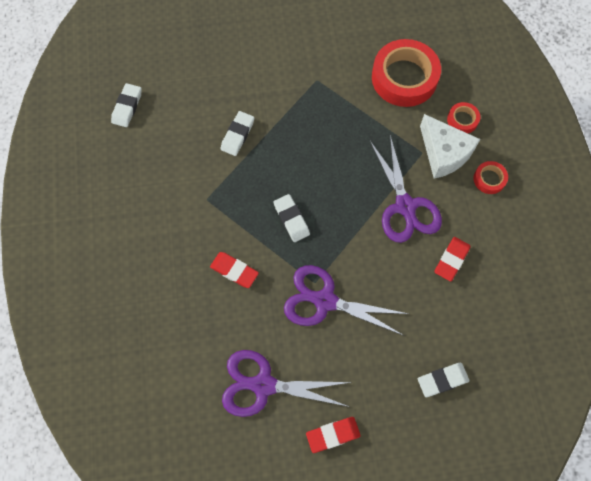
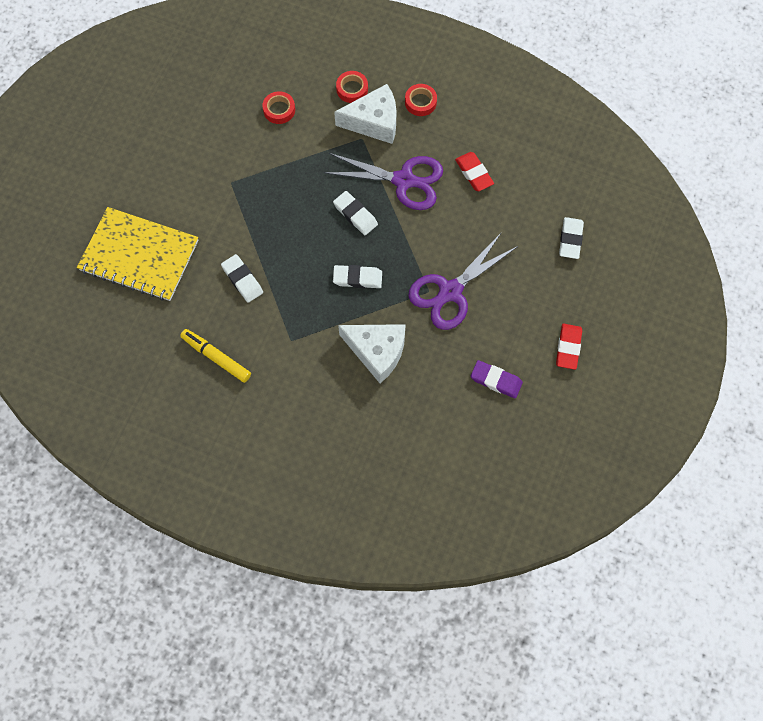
camera: 60 degrees left, 0 degrees up
white eraser [111,83,142,127] -> white eraser moved to [333,191,378,235]
red eraser [210,252,259,288] -> white cheese [338,324,406,383]
purple scissors [222,350,352,417] -> purple eraser [471,360,523,398]
red tape [372,39,441,107] -> red tape [263,91,295,124], size x0.46
none -> yellow notebook [77,207,198,301]
none -> yellow marker [180,329,251,383]

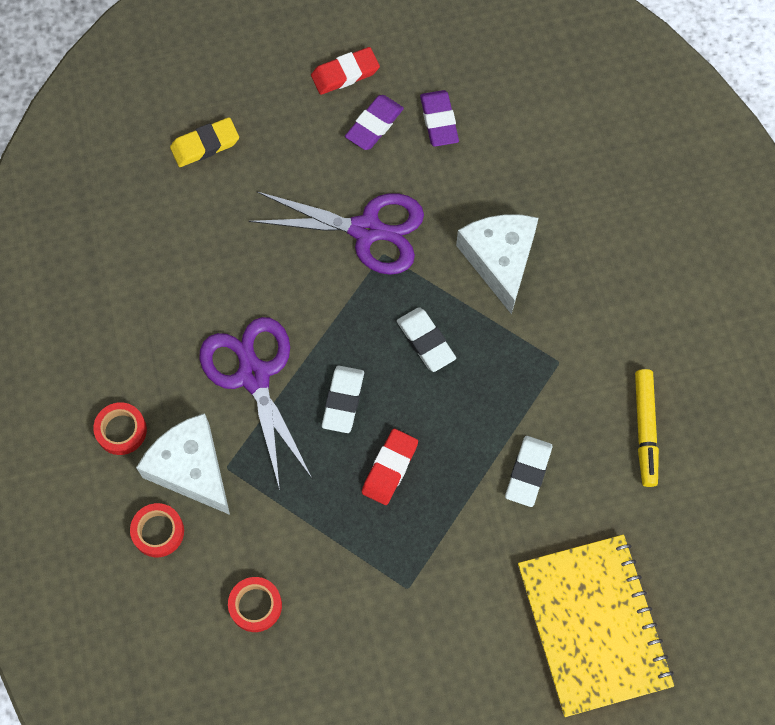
camera: 125 degrees left, 0 degrees up
red eraser [455,152,494,191] -> red eraser moved to [362,429,418,505]
white eraser [559,217,584,259] -> yellow eraser [170,117,239,167]
none -> purple eraser [345,95,404,150]

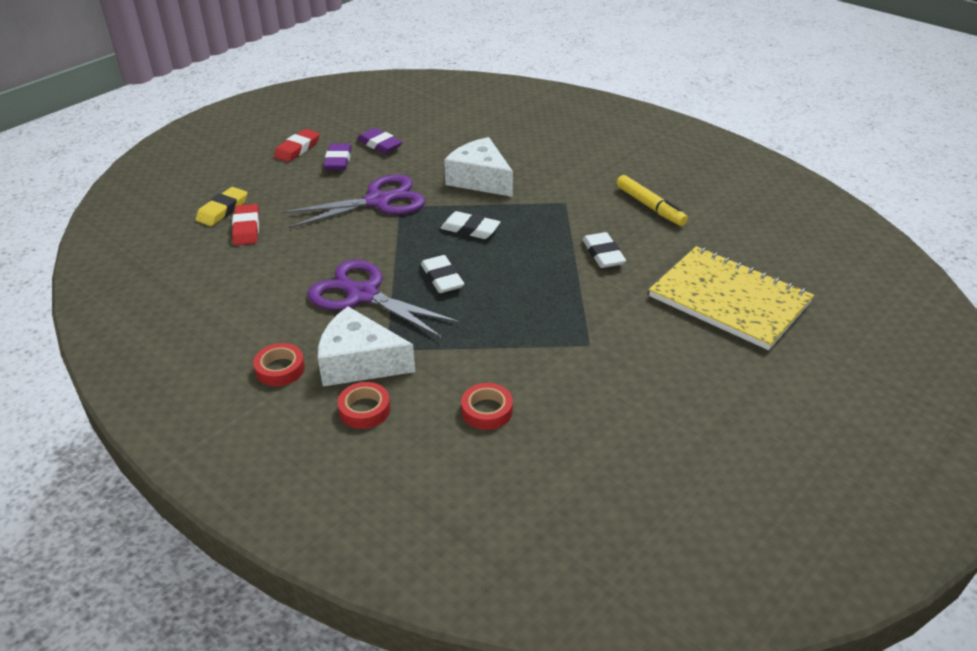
camera: 35 degrees left, 30 degrees down
red eraser [362,429,418,505] -> red eraser moved to [232,204,259,245]

